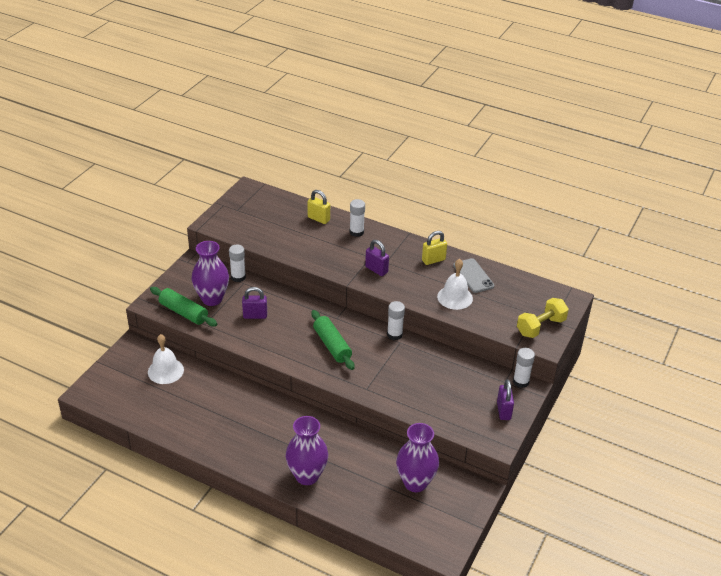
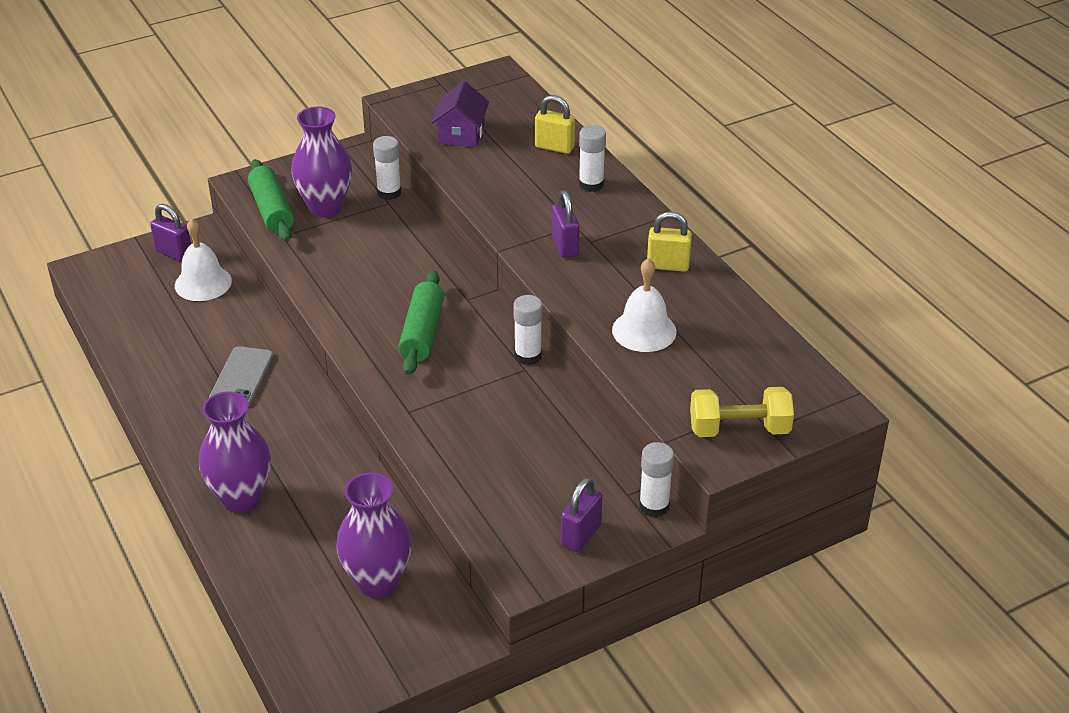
camera: 35 degrees right, 0 degrees up
purple padlock [242,287,267,319] -> purple padlock moved to [150,204,191,262]
yellow padlock [308,190,330,224] -> yellow padlock turned 45 degrees counterclockwise [535,95,575,154]
grey phone [453,258,494,293] -> grey phone moved to [209,346,274,406]
none -> purple house [431,81,489,147]

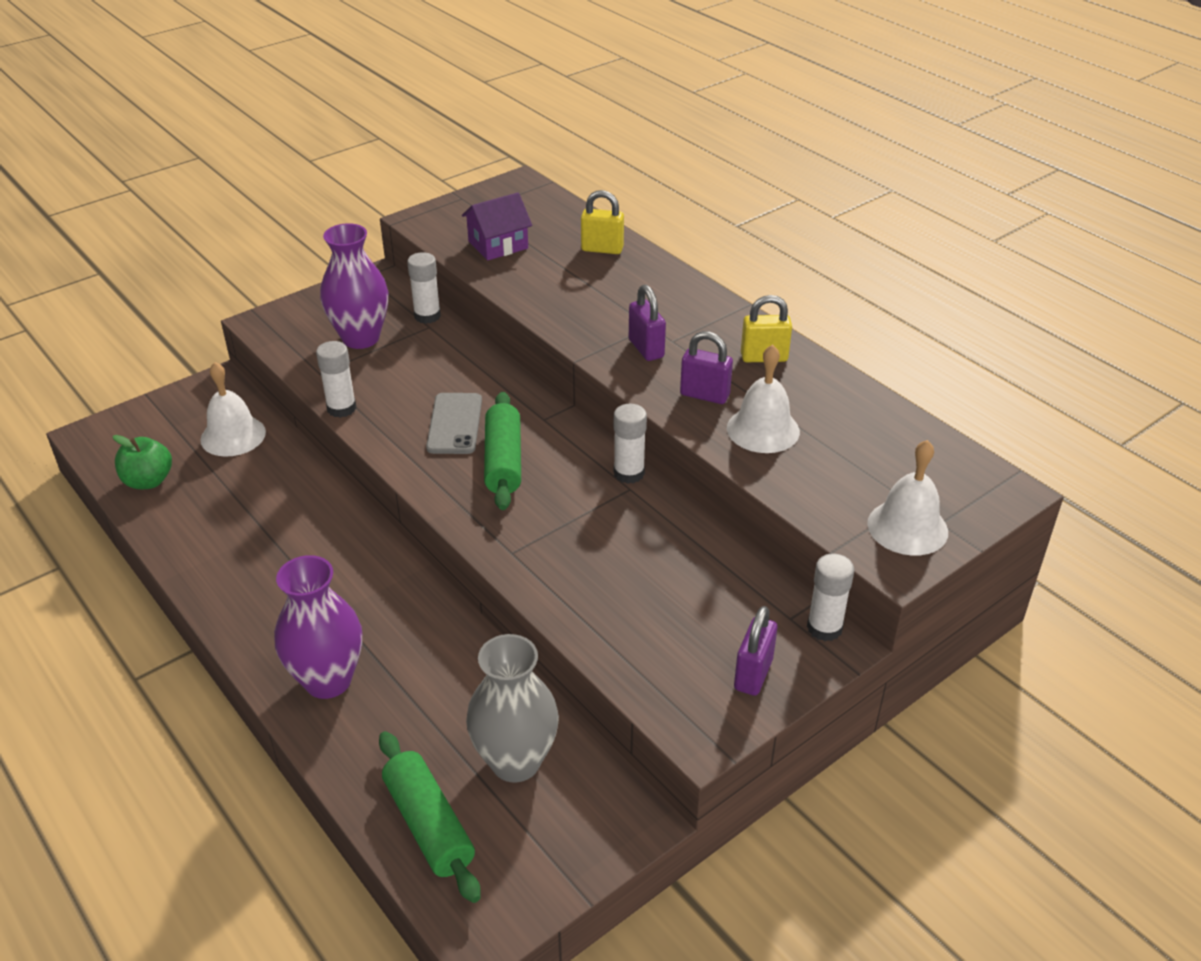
camera: 10 degrees left, 0 degrees up
purple padlock [150,204,191,262] -> purple padlock moved to [680,331,733,404]
grey phone [209,346,274,406] -> grey phone moved to [426,393,482,454]
green rolling pin [248,159,294,241] -> green rolling pin moved to [379,731,481,903]
purple vase [336,473,412,598] -> grey vase [466,634,559,783]
purple house [431,81,489,147] -> purple house turned 60 degrees clockwise [462,192,532,260]
white glue stick [579,125,606,192] -> white glue stick moved to [316,341,356,418]
yellow dumbbell [690,387,794,437] -> white bell [867,440,948,556]
none -> green apple [113,435,172,489]

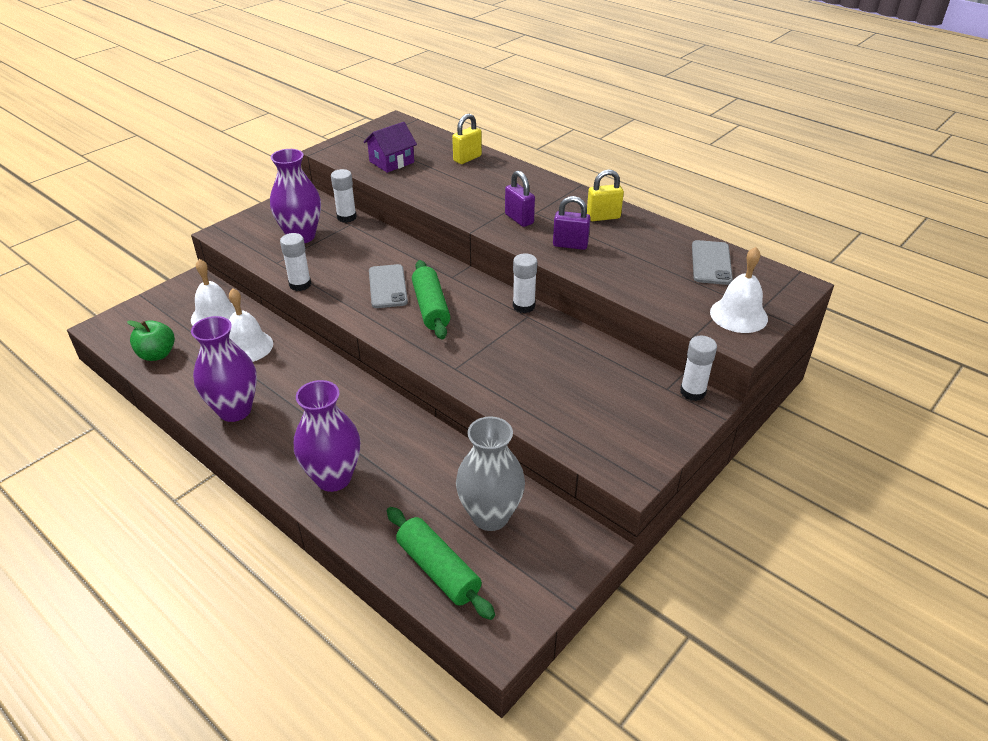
camera: 10 degrees left, 0 degrees up
yellow padlock [581,190,624,254] -> yellow padlock turned 45 degrees counterclockwise [452,114,482,164]
white bell [727,344,800,453] -> white bell moved to [229,288,273,362]
purple padlock [734,606,777,696] -> none
none -> purple vase [191,316,257,422]
none -> grey phone [692,240,733,285]

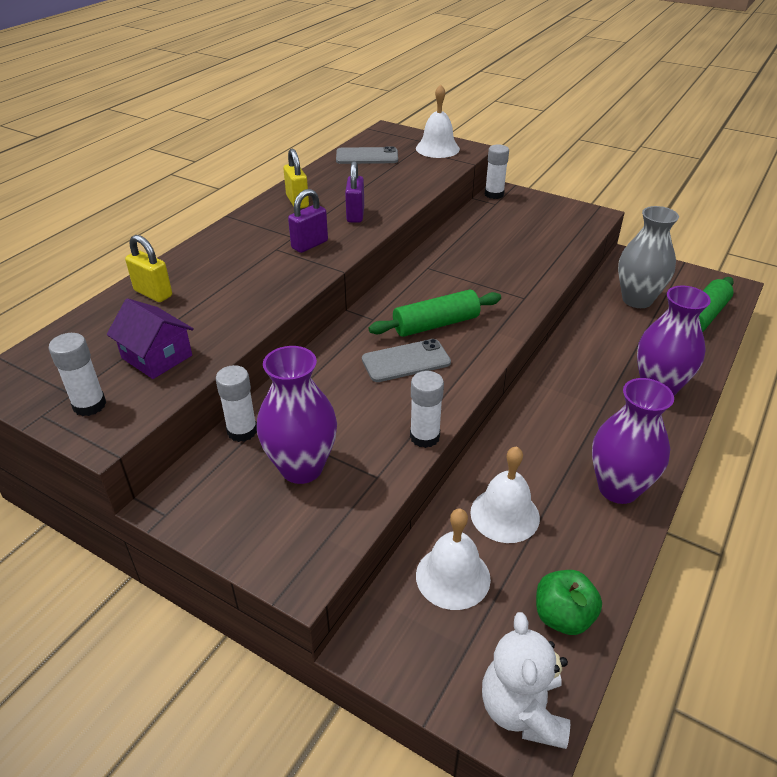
camera: 100 degrees left, 0 degrees up
white glue stick [513,253,537,313] -> white glue stick moved to [48,333,106,416]
none -> white teddy bear [482,612,570,749]

